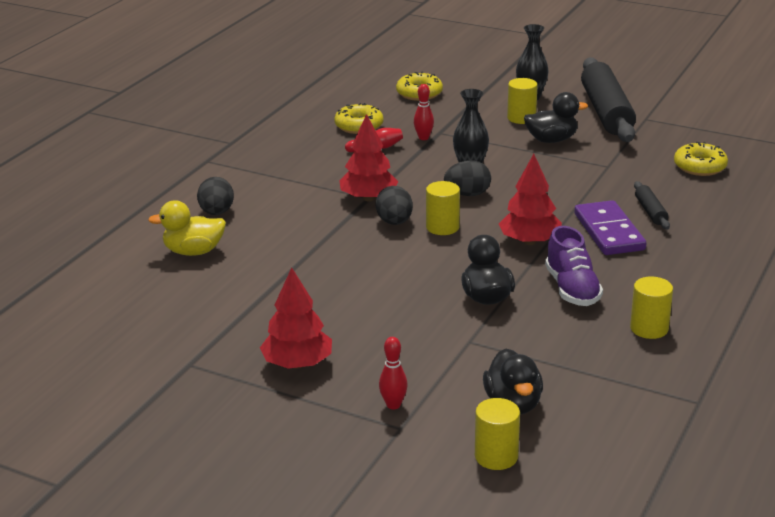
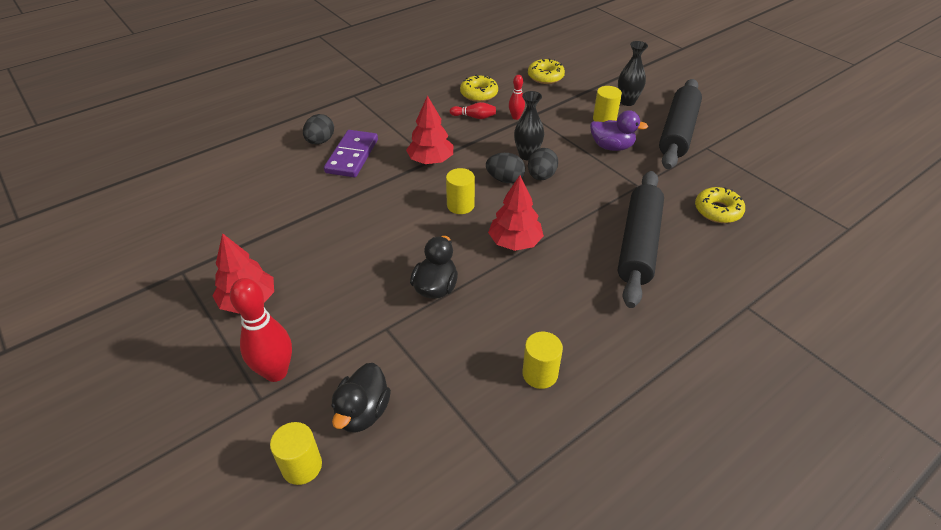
camera: 25 degrees right, 15 degrees up
yellow duck [148,200,226,256] -> none
black egg [376,186,413,225] -> black egg moved to [528,148,558,180]
red bowling pin [379,337,408,409] -> red bowling pin [230,278,292,382], size x1.90
black duck [524,92,588,143] -> purple duck [590,110,648,151]
purple shoe [545,226,603,306] -> none
purple domino [574,200,646,255] -> purple domino moved to [324,130,378,177]
black rolling pin [634,181,670,230] -> black rolling pin [618,171,664,308], size x2.29

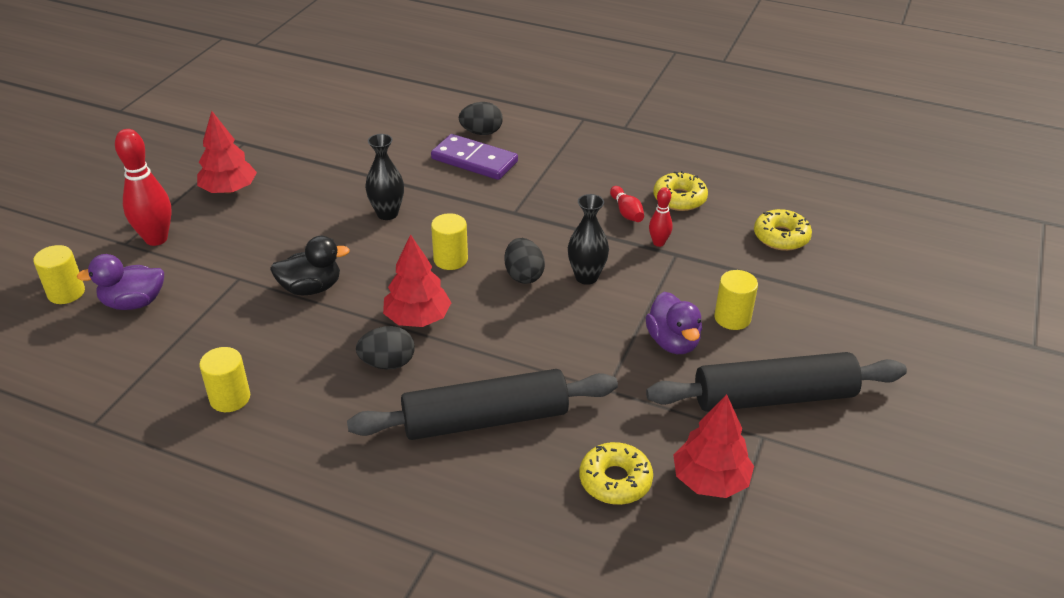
camera: 60 degrees right, 5 degrees down
purple domino [324,130,378,177] -> purple domino turned 45 degrees clockwise [431,134,518,180]
black duck [331,363,391,433] -> purple duck [77,254,164,310]
red tree [406,95,453,164] -> red tree moved to [673,394,754,498]
black egg [528,148,558,180] -> black egg moved to [356,326,415,369]
black vase [618,41,648,106] -> black vase moved to [365,134,404,220]

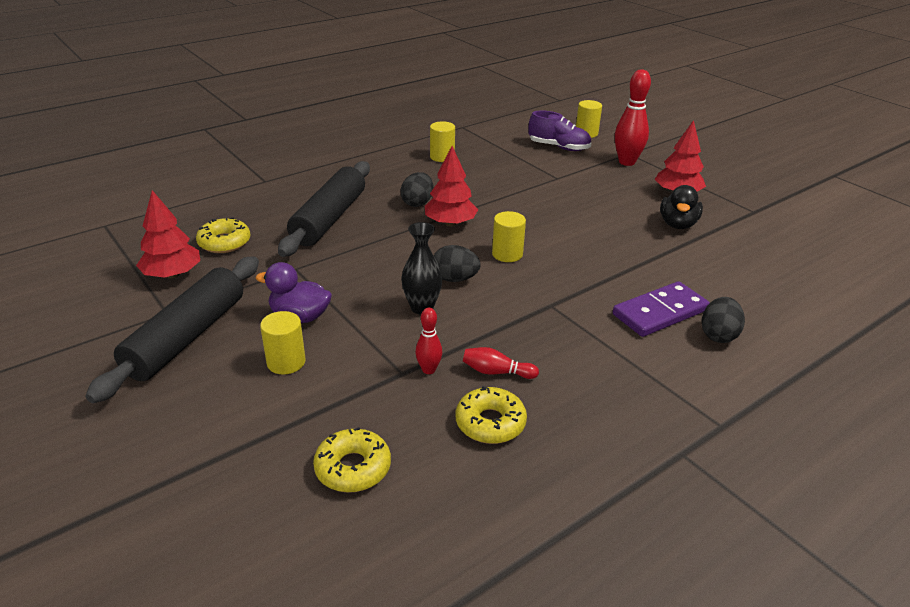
camera: 120 degrees right, 5 degrees down
purple duck [77,254,164,310] -> purple shoe [529,110,591,151]
black duck [270,236,350,296] -> black duck moved to [660,185,703,229]
black vase [365,134,404,220] -> none

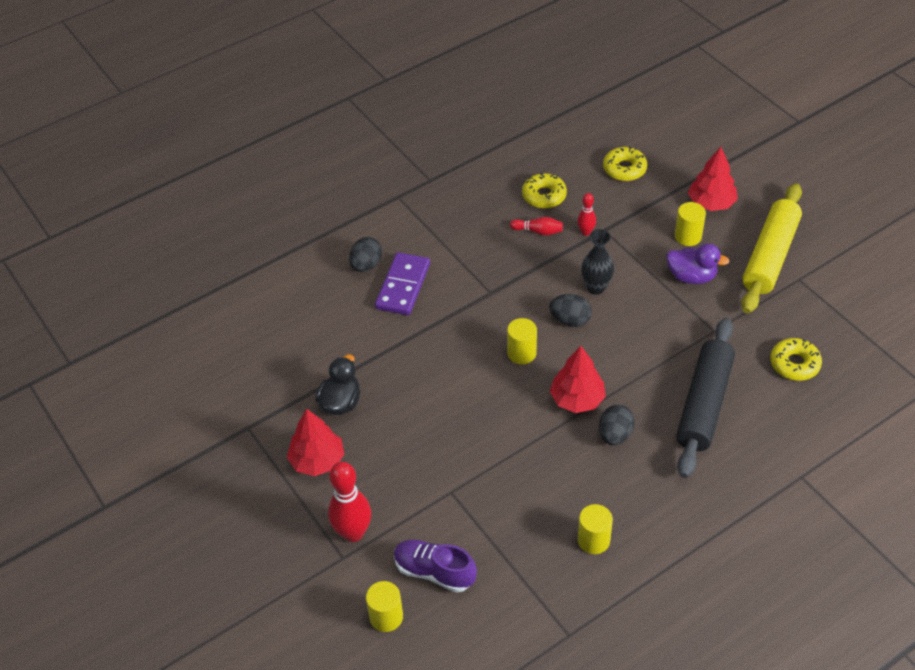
camera: 175 degrees left, 15 degrees up
black rolling pin [85,256,259,403] -> yellow rolling pin [741,183,802,313]
red tree [136,190,200,279] -> red tree moved to [688,147,738,211]
purple domino [613,281,710,337] -> purple domino turned 45 degrees counterclockwise [375,252,430,315]

